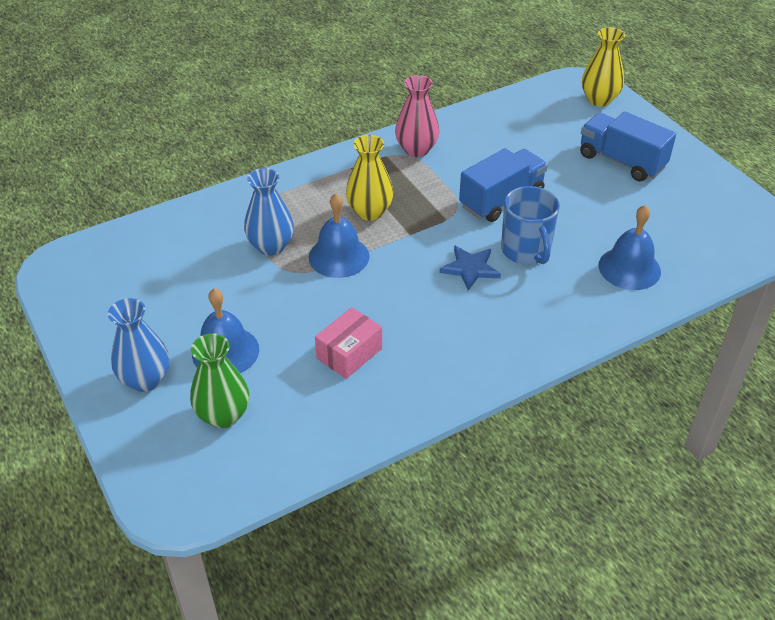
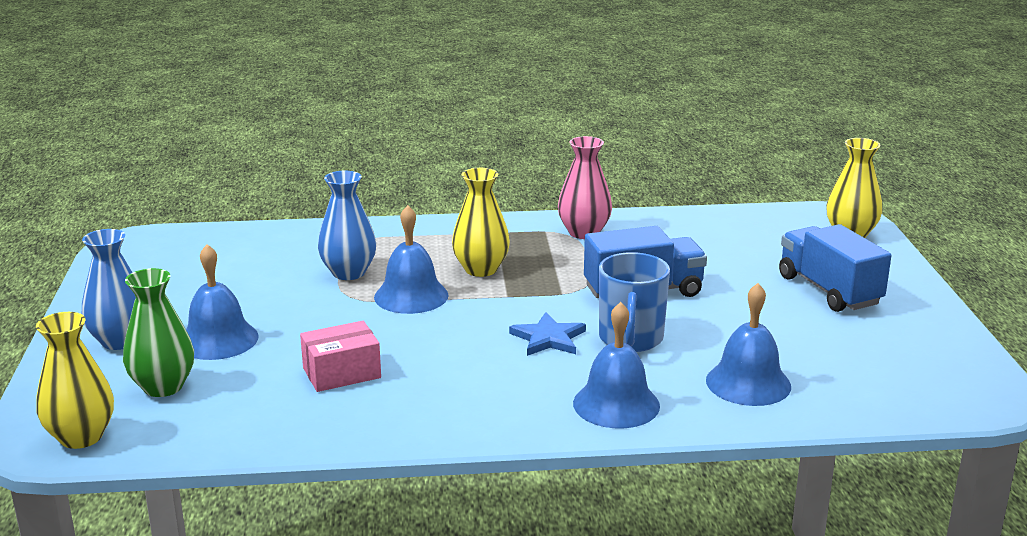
camera: 25 degrees right, 20 degrees down
none -> yellow vase [36,312,114,449]
none -> blue bell [573,302,660,428]

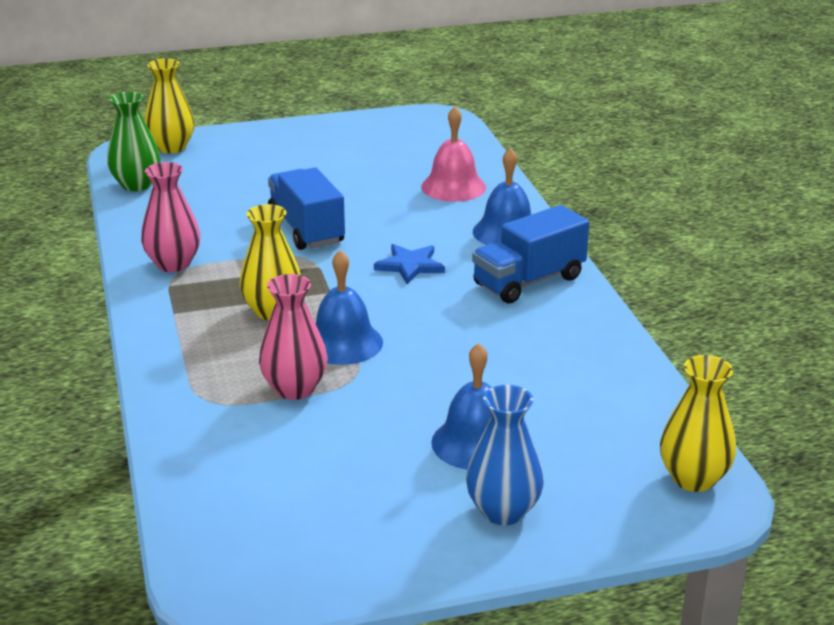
camera: 100 degrees left, 5 degrees up
green vase [123,268,194,397] -> green vase moved to [107,91,160,191]
pink box [300,321,381,392] -> none
blue vase [318,171,376,280] -> pink vase [259,274,327,400]
blue mug [599,252,670,352] -> none
blue bell [706,283,791,406] -> pink bell [421,107,486,202]
blue truck [779,224,892,312] -> blue truck moved to [472,205,589,304]

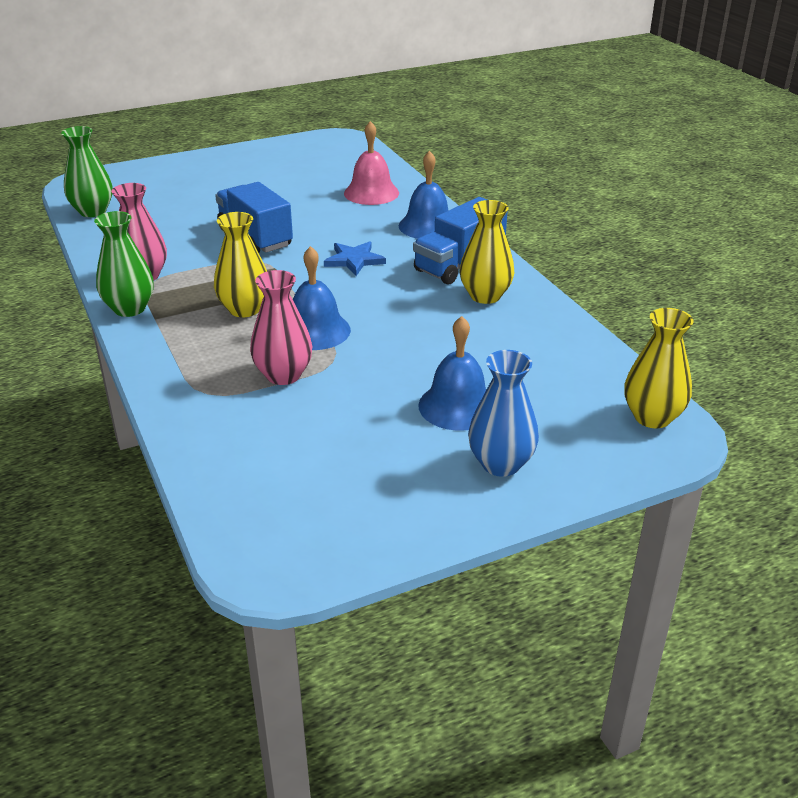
camera: 10 degrees left, 5 degrees up
yellow vase [144,58,195,153] -> yellow vase moved to [460,200,514,304]
none -> green vase [94,211,154,317]

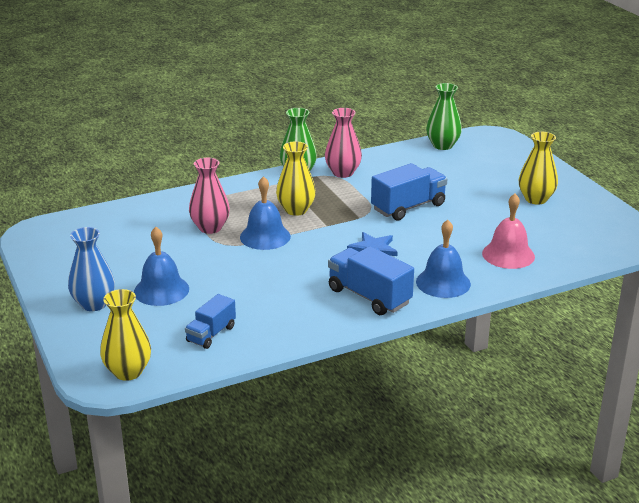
camera: 90 degrees right, 5 degrees down
yellow vase [460,200,514,304] -> yellow vase moved to [519,132,558,205]
none -> blue truck [185,294,236,349]

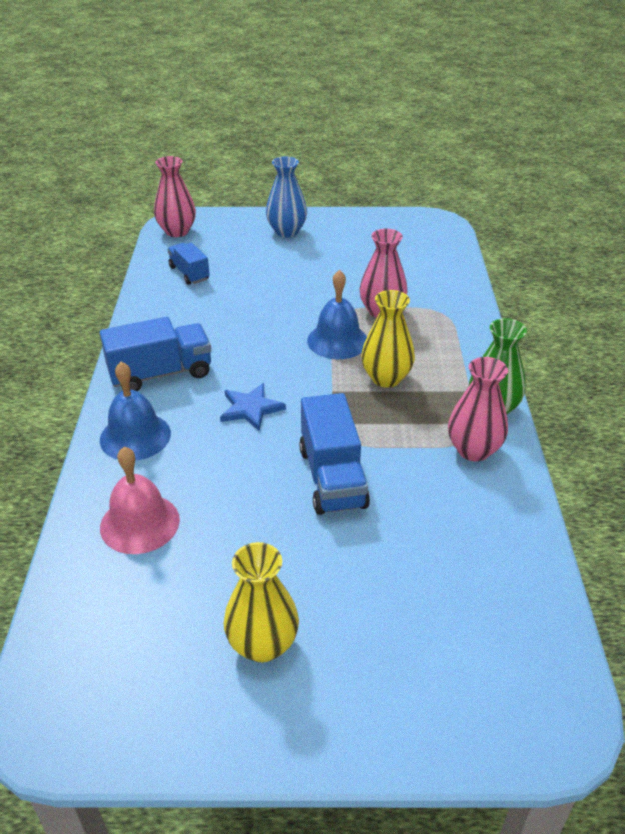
camera: 115 degrees right, 10 degrees up
yellow vase [100,289,151,381] -> pink vase [154,156,196,237]
blue bell [134,227,189,306] -> none
green vase [426,83,462,150] -> none

